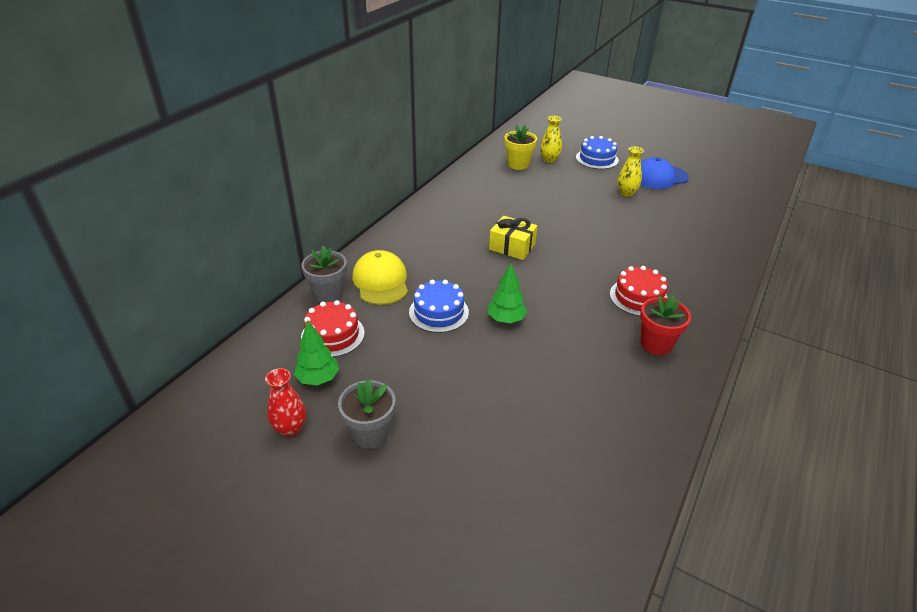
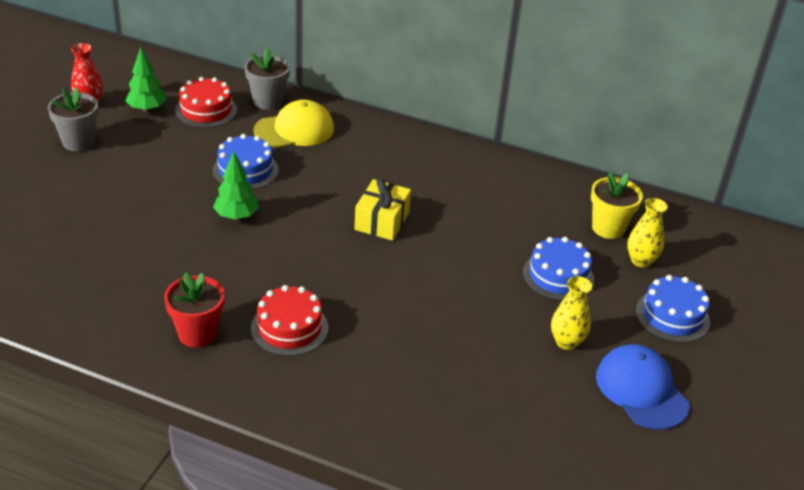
camera: 80 degrees right, 0 degrees up
none -> blue cake [523,237,594,301]

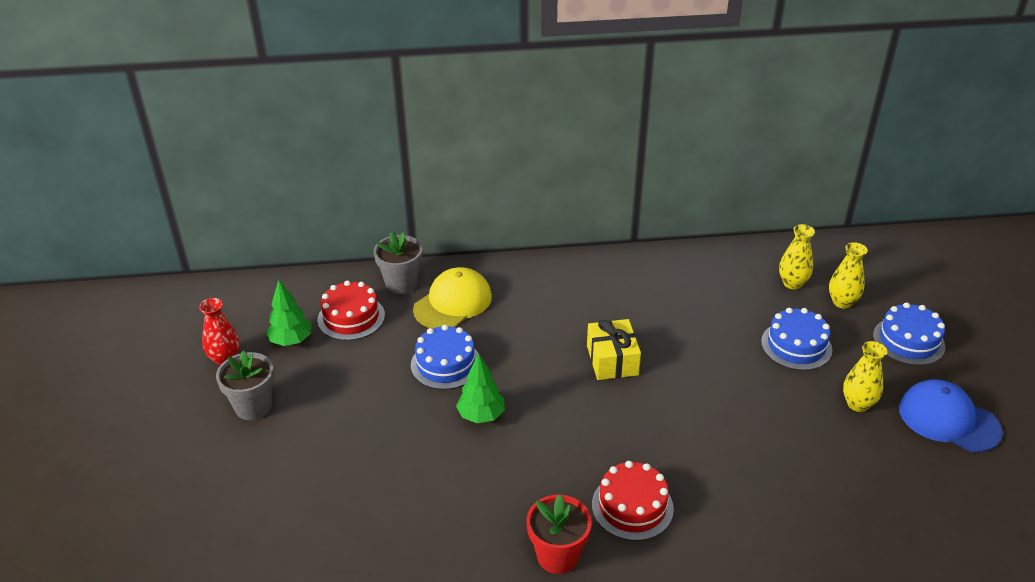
camera: 25 degrees left, 0 degrees up
yellow flower pot [591,172,643,239] -> yellow vase [779,224,815,289]

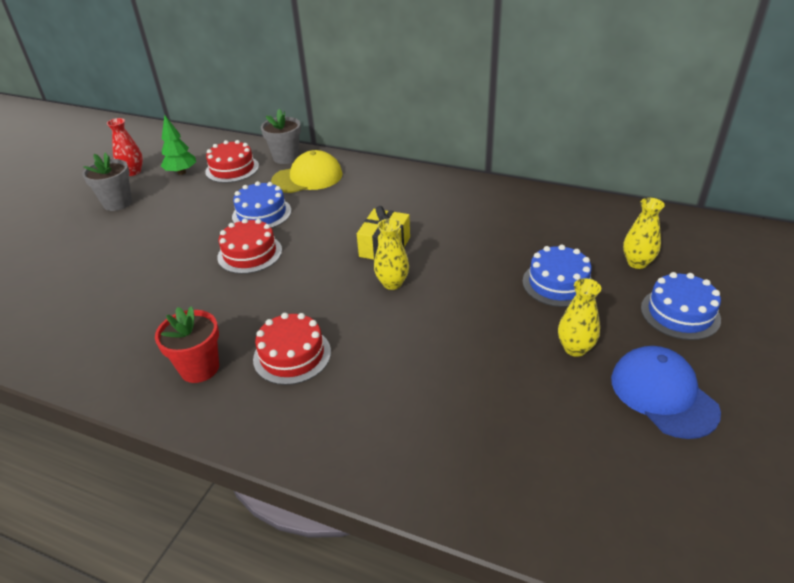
camera: 30 degrees right, 0 degrees up
green tree [456,353,505,423] -> red cake [217,218,282,274]
yellow vase [779,224,815,289] -> yellow vase moved to [374,219,409,290]

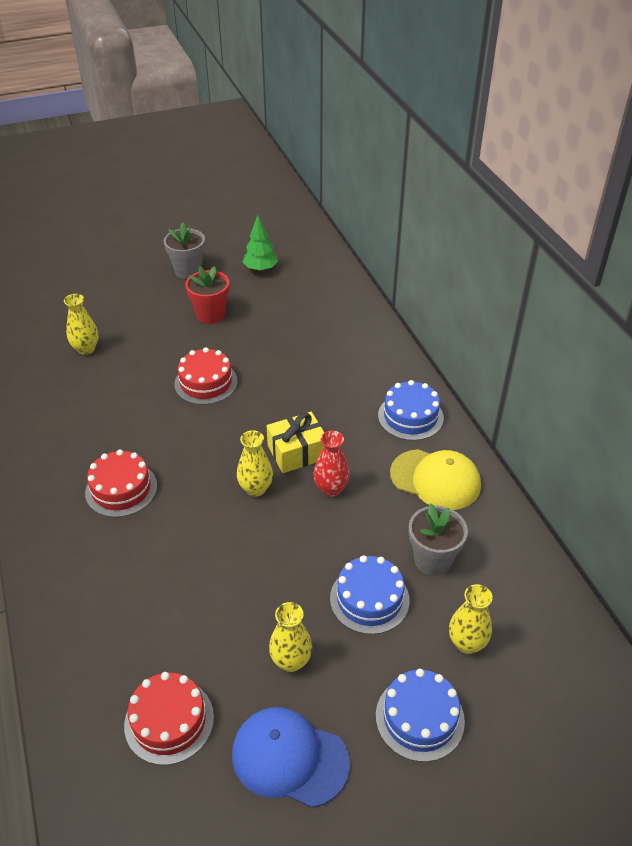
camera: 45 degrees right, 5 degrees up
red vase [107,118,143,176] -> red vase moved to [313,431,350,497]
red flower pot [155,306,219,383] -> red flower pot moved to [185,266,229,324]
red cake [205,140,259,183] -> red cake moved to [124,672,214,765]
blue cake [232,181,291,228] -> blue cake moved to [378,380,444,441]
grey flower pot [261,109,301,164] -> grey flower pot moved to [409,503,468,576]
yellow cap [271,150,343,193] -> yellow cap moved to [390,449,481,510]
blue cap [611,346,721,439] -> blue cap turned 90 degrees counterclockwise [232,707,350,808]
none -> yellow vase [64,294,99,355]

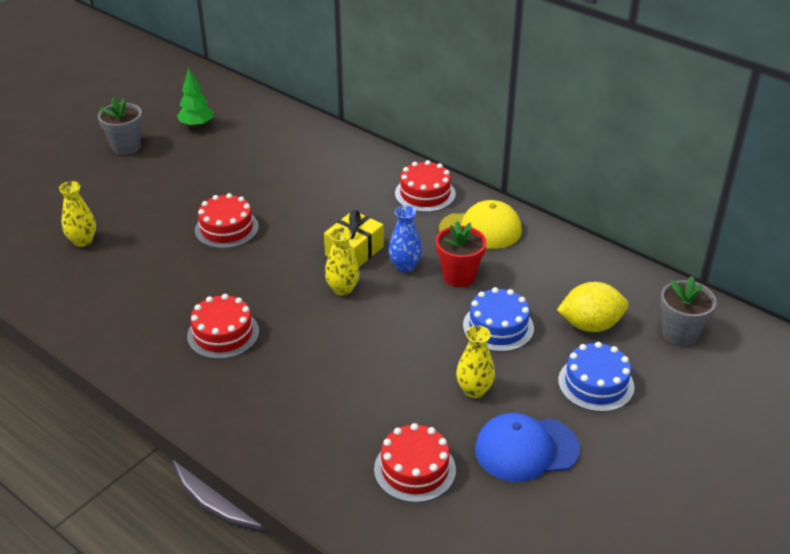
camera: 30 degrees left, 5 degrees down
red flower pot [185,266,229,324] -> red flower pot moved to [436,221,486,287]
red vase [313,431,350,497] -> blue vase [388,206,422,272]
blue cake [378,380,444,441] -> red cake [395,160,456,212]
grey flower pot [409,503,468,576] -> grey flower pot moved to [660,276,717,346]
yellow vase [449,584,493,654] -> yellow lemon [557,282,628,332]

